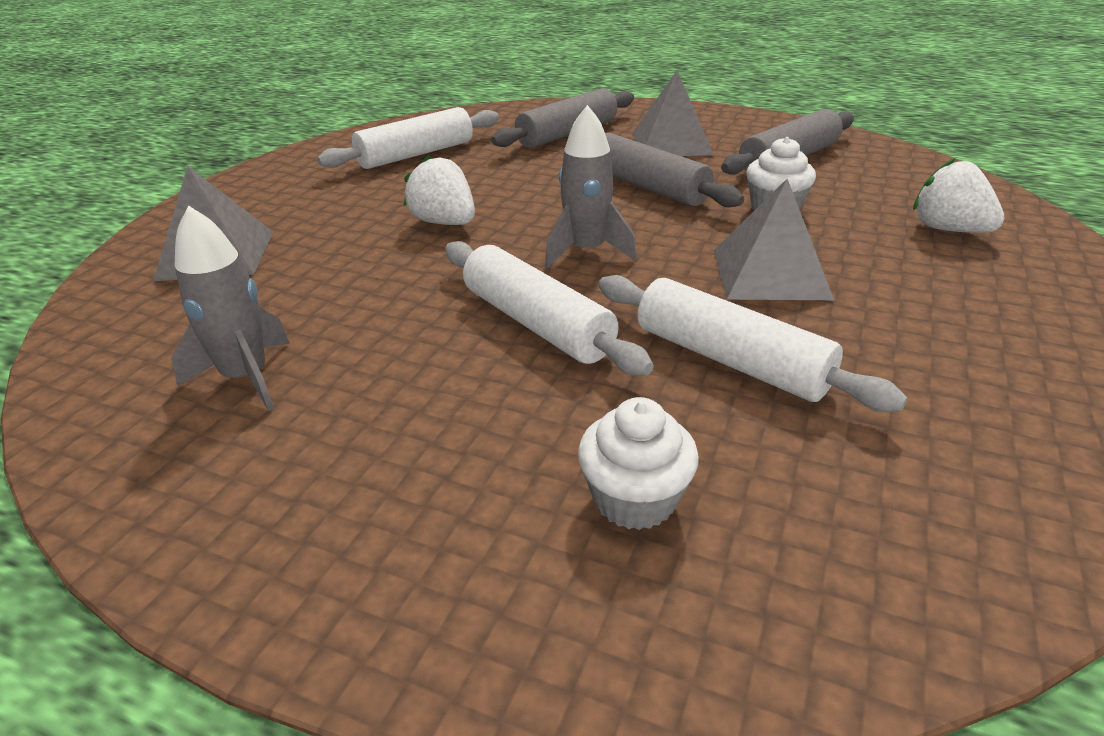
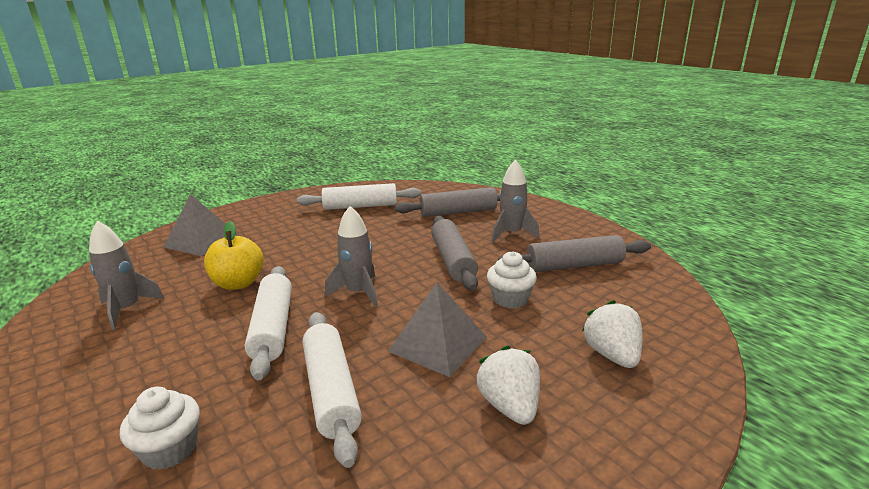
camera: 30 degrees right, 10 degrees down
white strawberry [404,154,475,225] -> white strawberry moved to [476,346,540,425]
grey pyramid [633,70,714,156] -> grey rocket [491,160,539,242]
none -> yellow apple [204,221,264,290]

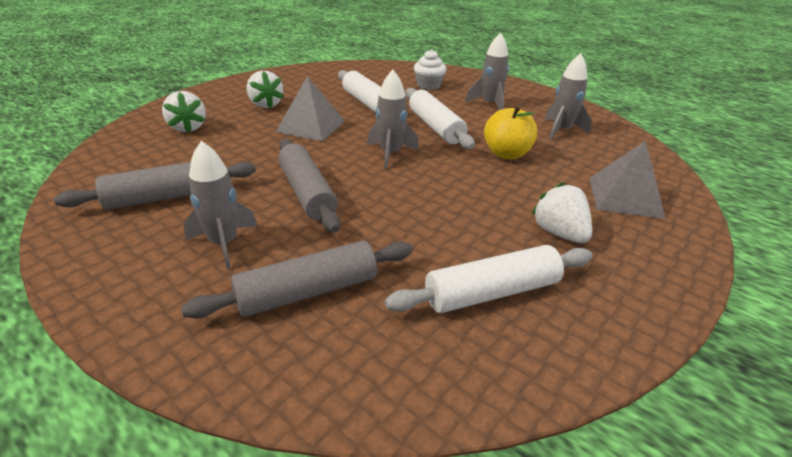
camera: 165 degrees right, 10 degrees up
white cupcake [487,251,537,308] -> none
none -> grey rocket [465,32,509,110]
none -> white strawberry [532,182,592,243]

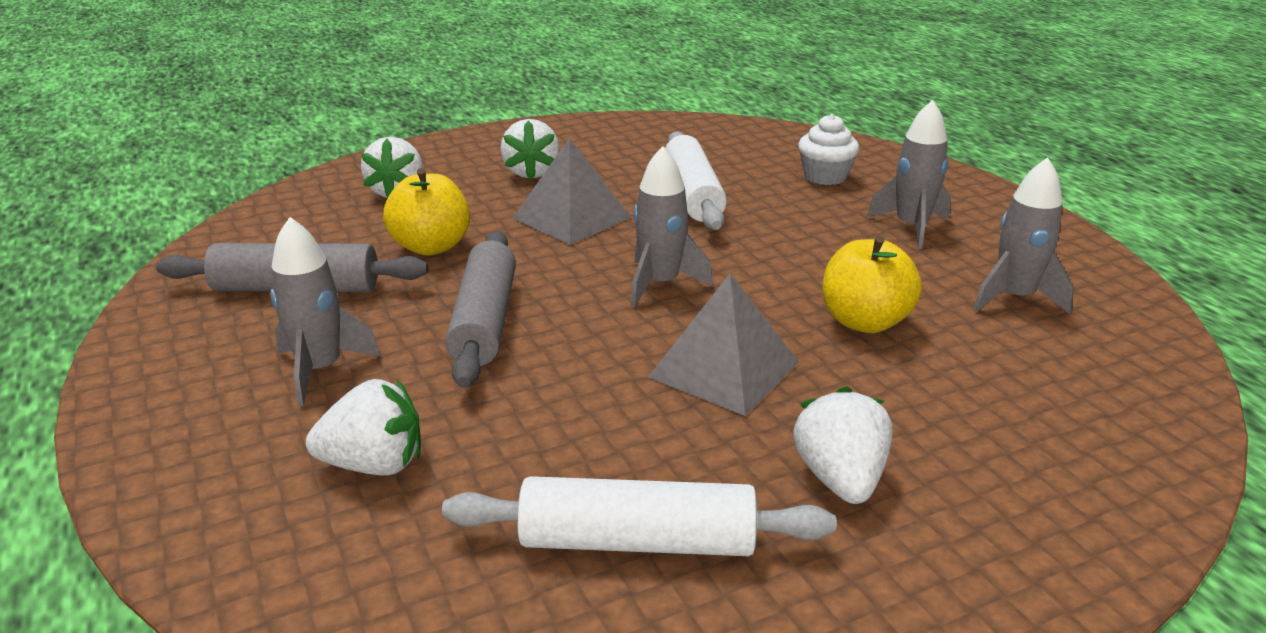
camera: 25 degrees right, 5 degrees down
grey rolling pin [181,241,413,319] -> white strawberry [306,379,421,476]
white rolling pin [406,88,475,149] -> none
grey pyramid [590,141,665,219] -> grey pyramid moved to [648,274,799,416]
none -> yellow apple [383,168,470,256]

